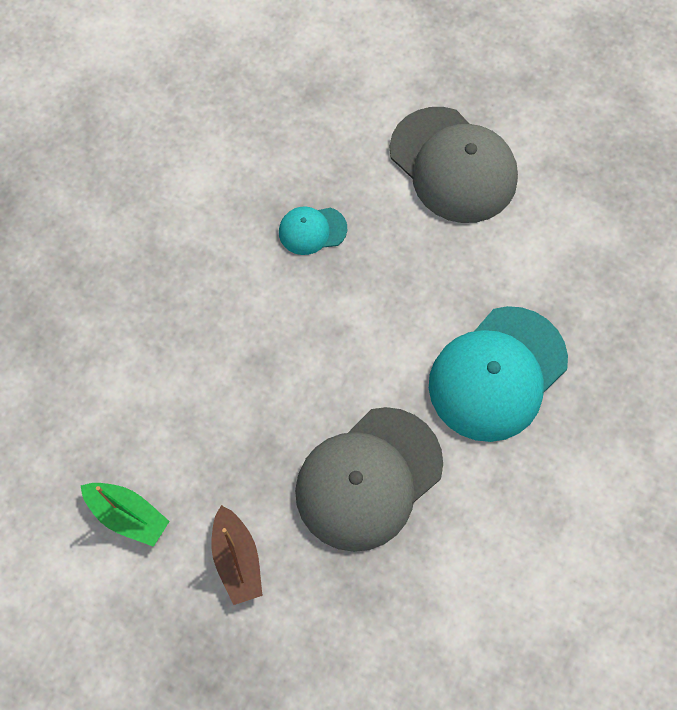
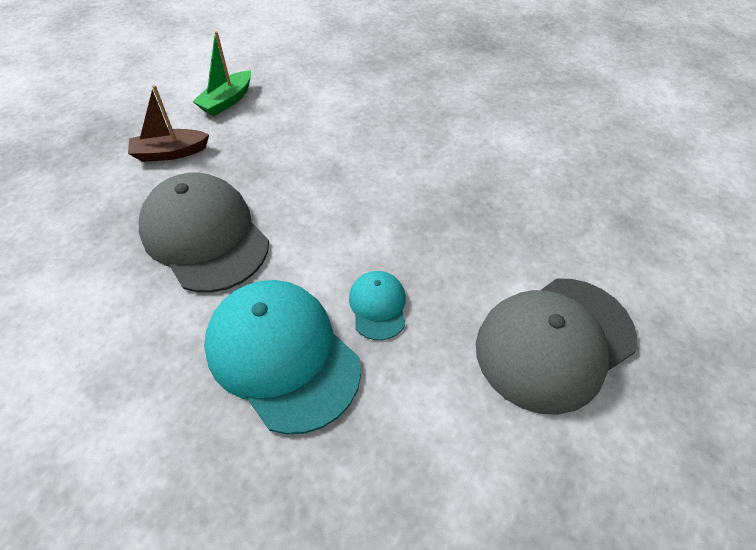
camera: 95 degrees right, 15 degrees down
turquoise cap [279,207,347,255] -> turquoise cap moved to [349,271,406,340]

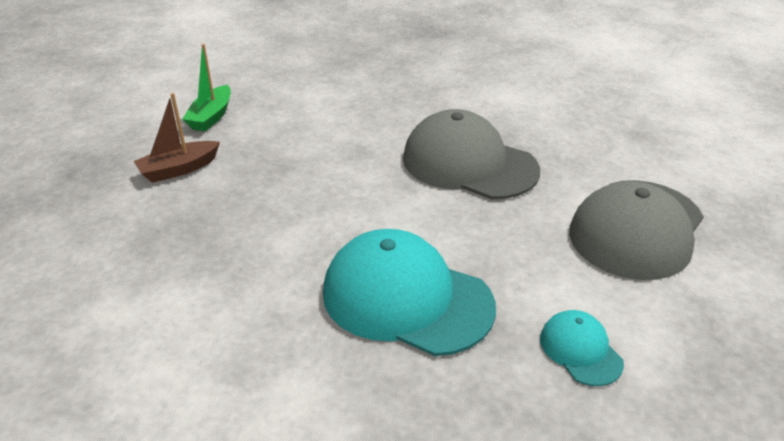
camera: 20 degrees left, 15 degrees down
grey cap [139,172,269,293] -> grey cap moved to [403,109,540,199]
turquoise cap [349,271,406,340] -> turquoise cap moved to [540,310,624,386]

